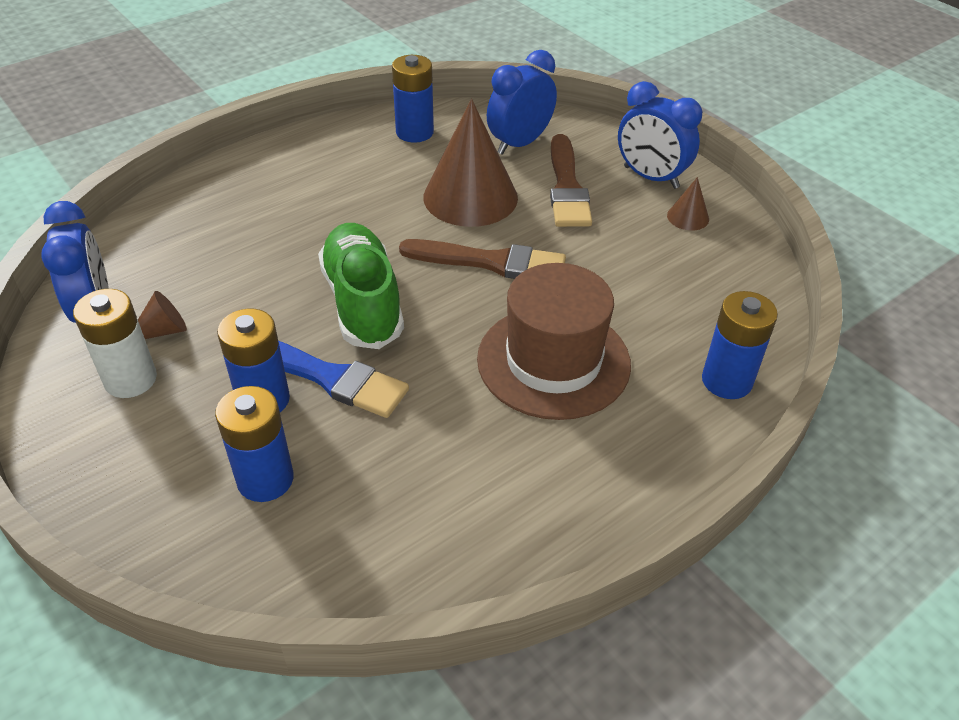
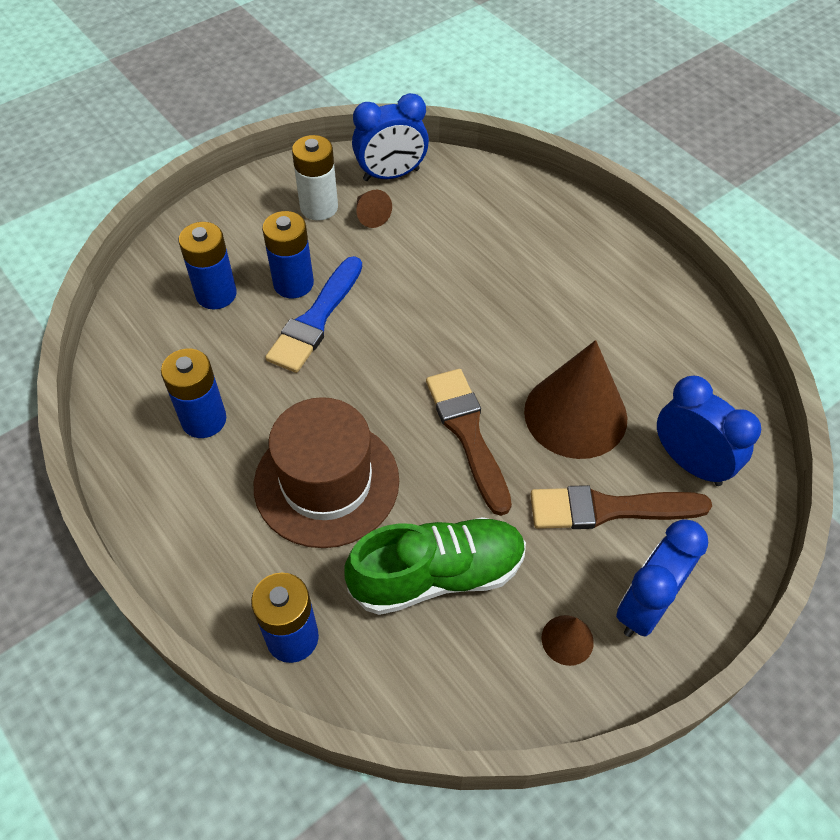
camera: 90 degrees right, 10 degrees up
green shoe [318,223,404,349] -> green shoe moved to [344,517,526,615]
blue battery [392,55,434,143] -> blue battery moved to [161,349,226,438]
brown brush [399,239,566,279] -> brown brush turned 150 degrees clockwise [426,369,512,516]

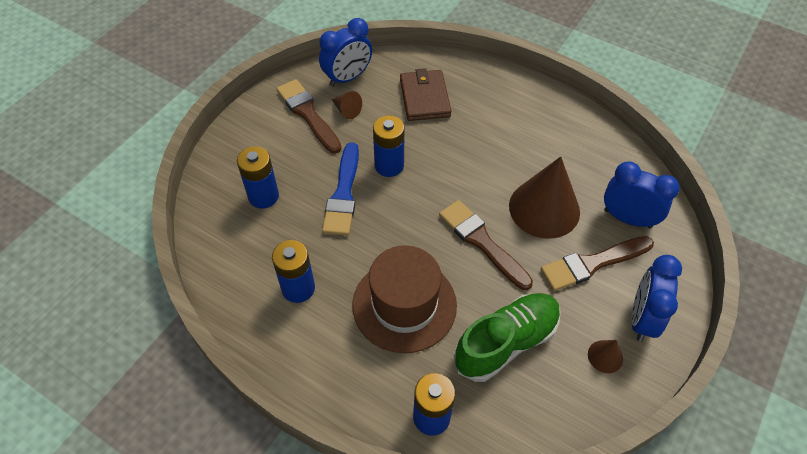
camera: 20 degrees left, 0 degrees up
blue battery [262,211,314,298] -> blue battery moved to [373,115,405,177]
white battery [292,135,338,220] -> brown brush [276,79,342,154]
none -> brown wallet [400,68,451,121]

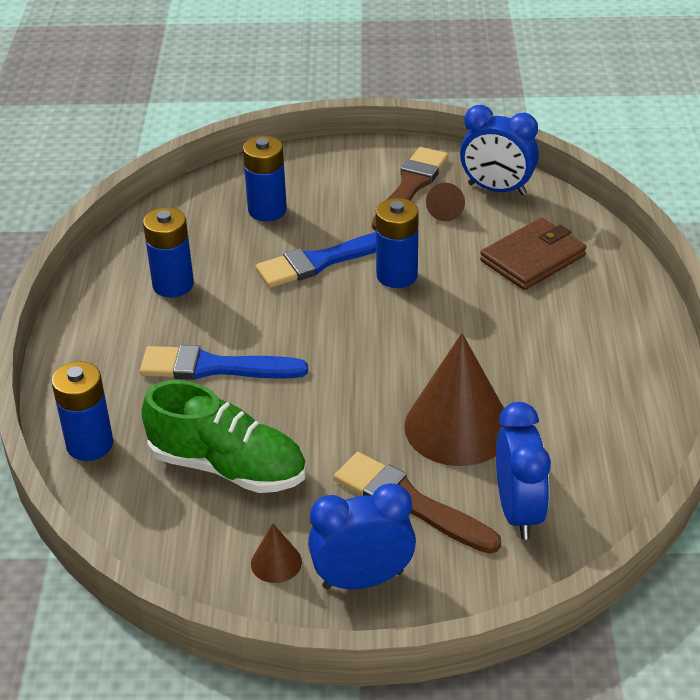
camera: 60 degrees right, 15 degrees down
brown hat [352,245,457,353] -> blue brush [140,345,308,380]
brown brush [439,200,533,290] -> none

